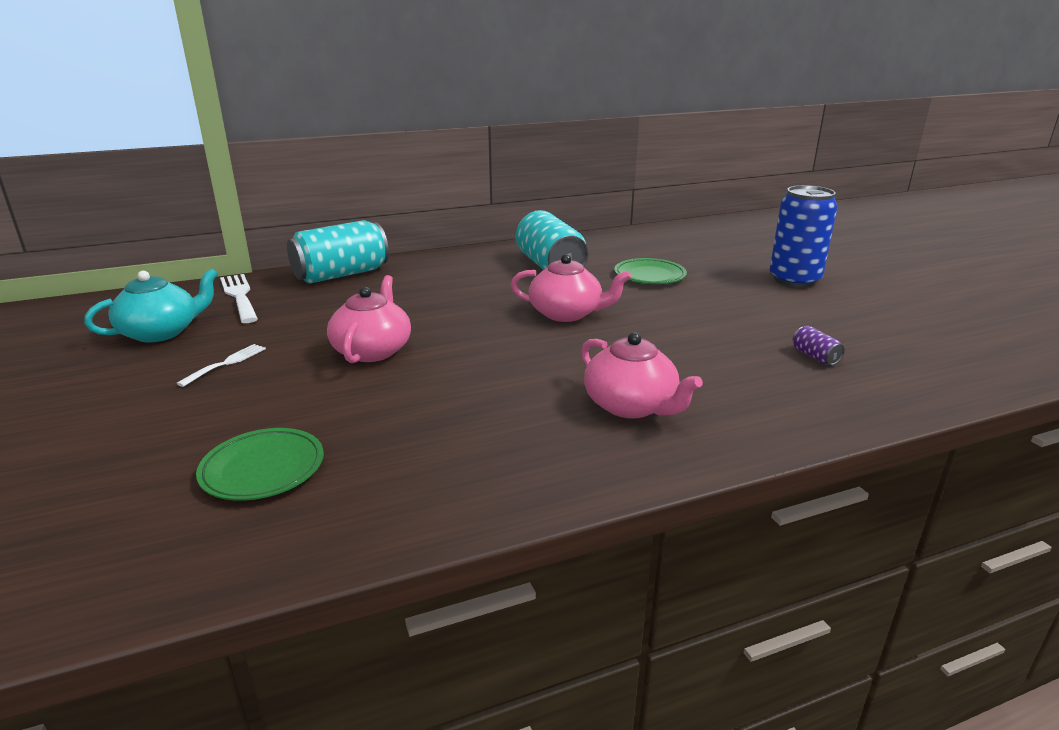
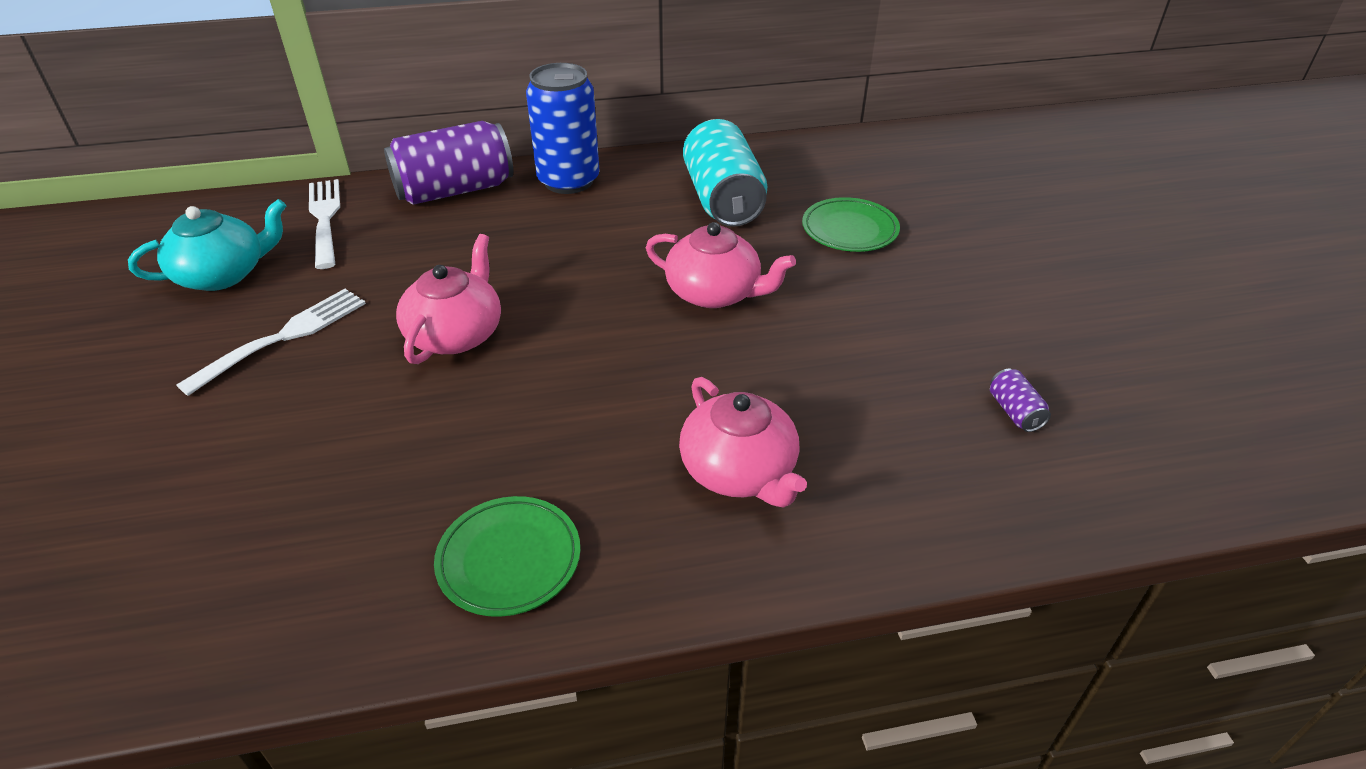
camera: 10 degrees right, 15 degrees up
white fork [176,344,266,387] -> white fork [176,289,366,396], size x1.67
green plate [196,428,324,501] -> green plate moved to [434,496,581,617]
turquoise can [287,220,389,284] -> purple can [384,121,513,205]
blue can [770,185,838,287] -> blue can moved to [526,63,600,194]

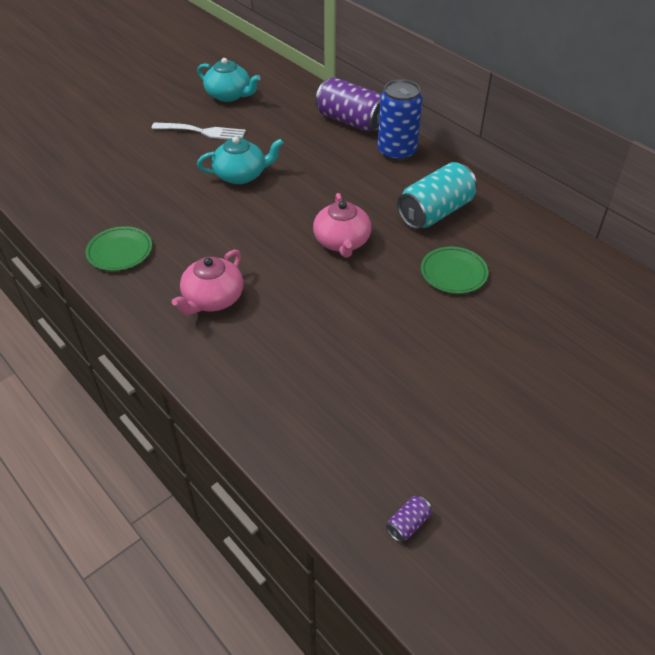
camera: 60 degrees right, 5 degrees up
white fork [309,179,340,269] -> none
pink teapot [396,234,501,364] -> turquoise teapot [197,136,284,184]
purple can [990,369,1051,432] -> purple can moved to [386,496,432,542]

